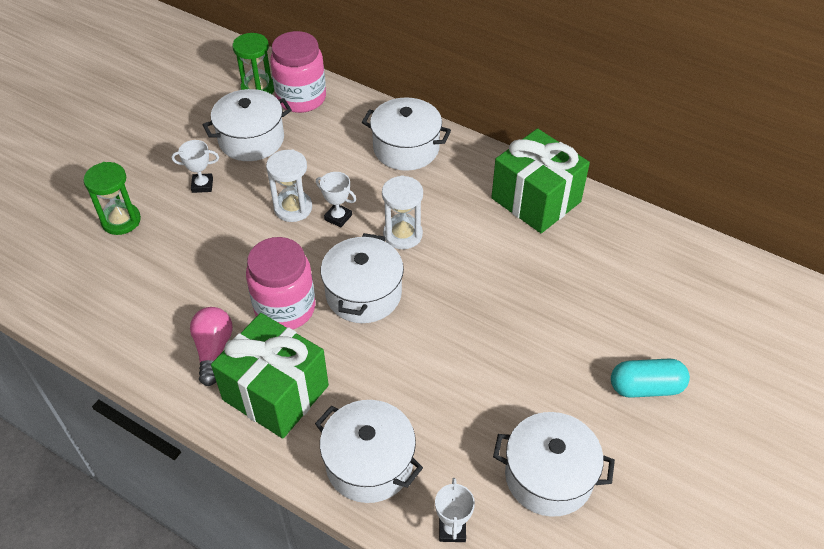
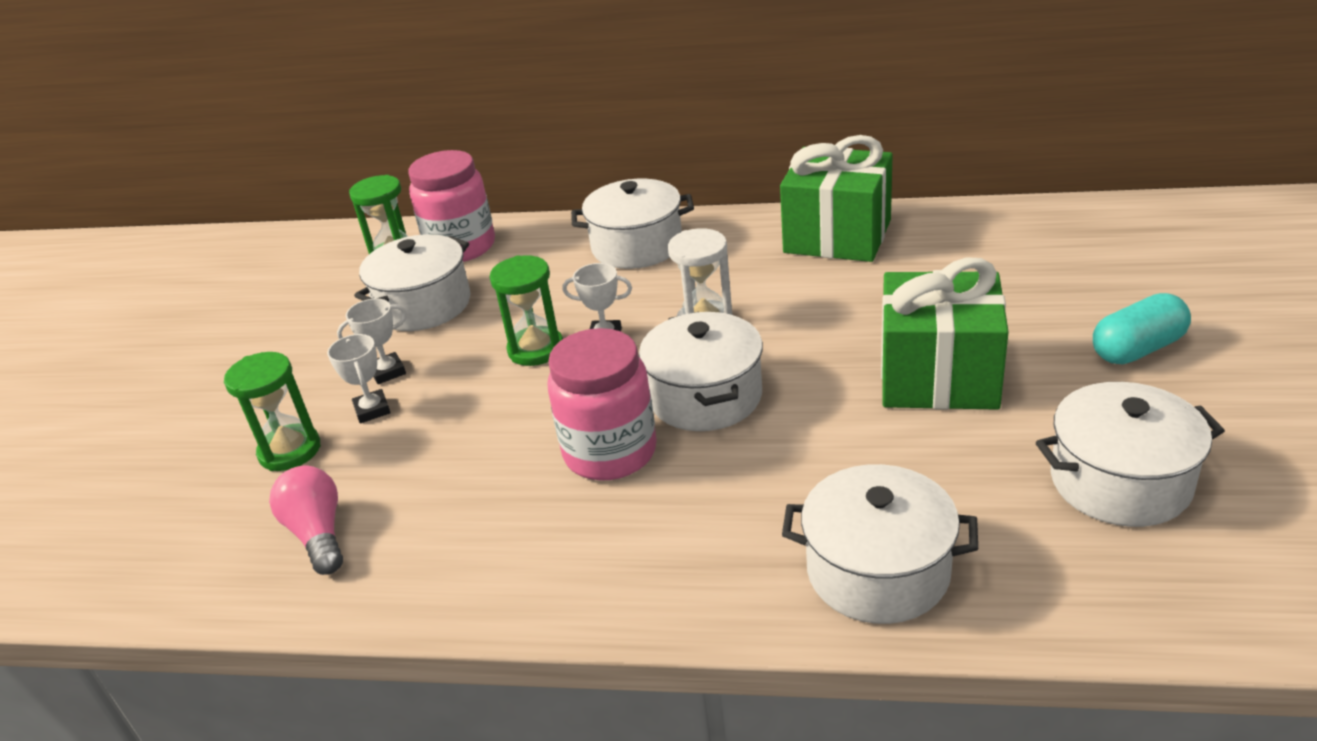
camera: 20 degrees left, 15 degrees down
pink light bulb [190,307,232,386] -> pink light bulb moved to [269,466,343,575]
green gift [211,313,329,439] -> green gift moved to [881,258,1009,410]
white hourglass [266,150,312,222] -> green hourglass [490,255,563,366]
white trophy [435,478,475,542] -> white trophy moved to [327,334,390,423]

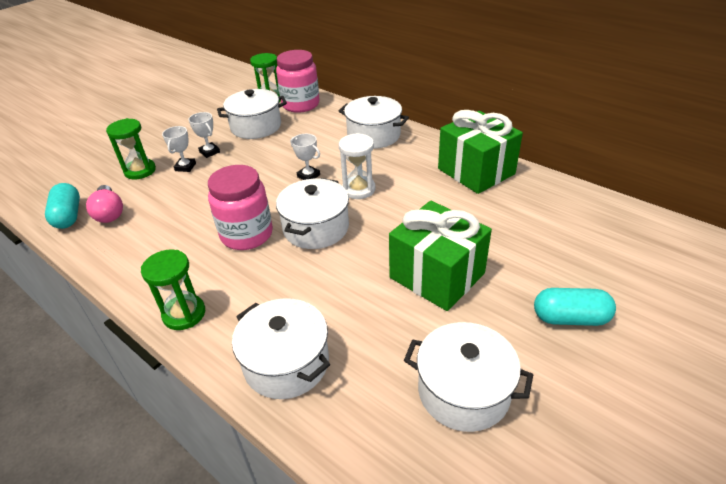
camera: 30 degrees right, 5 degrees up
pink light bulb [269,466,343,575] -> pink light bulb turned 150 degrees clockwise [86,185,123,223]
white trophy [337,298,407,384] -> white trophy turned 45 degrees clockwise [188,112,220,158]
green hourglass [490,255,563,366] -> green hourglass moved to [141,250,205,330]
none -> turquoise capsule [45,183,80,229]

